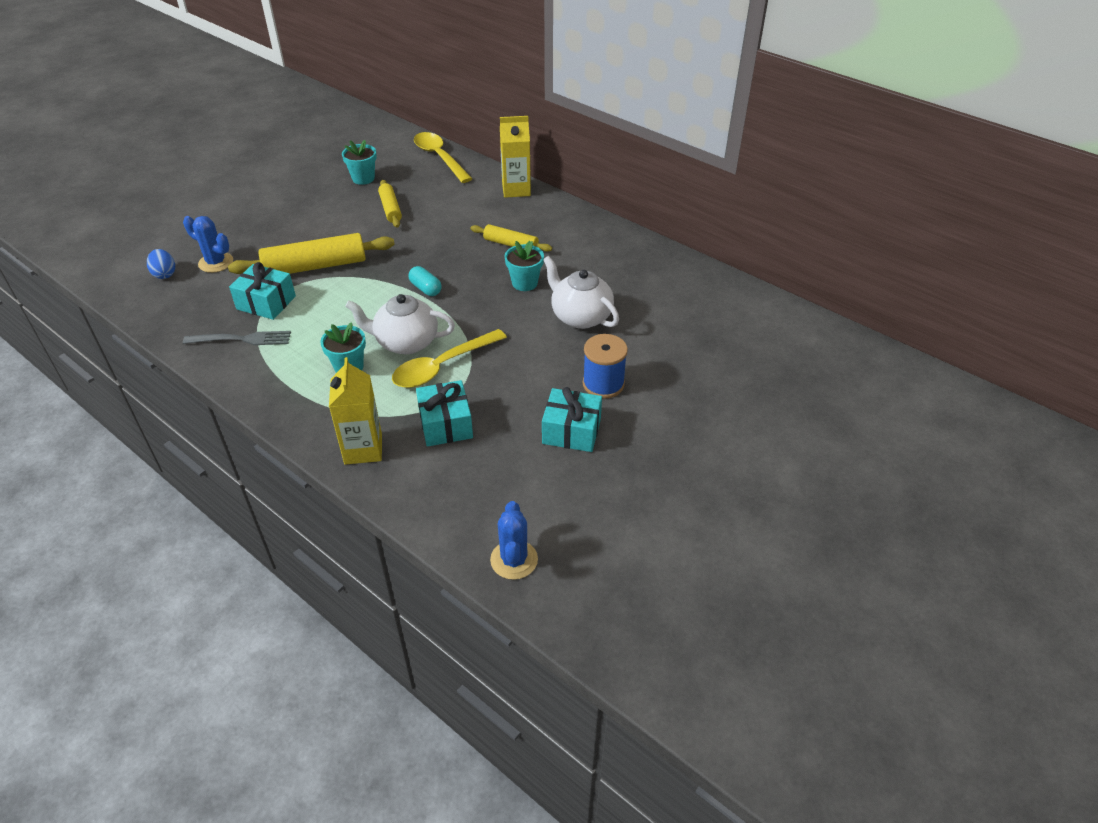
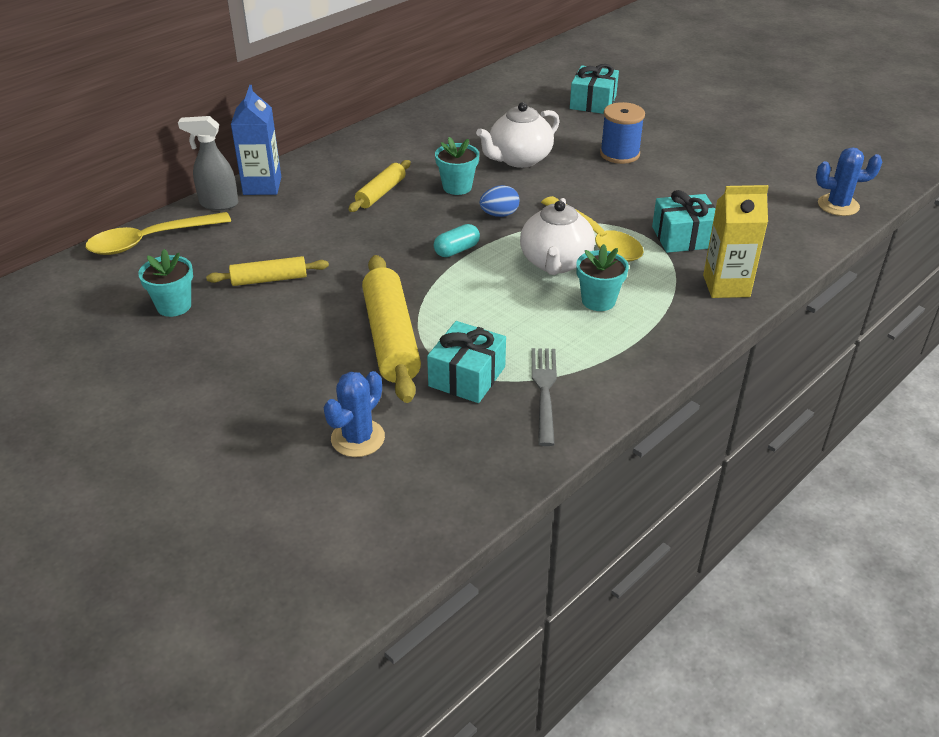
camera: 85 degrees left, 5 degrees down
blue egg [147,249,175,279] -> blue egg moved to [479,185,520,217]
yellow carton [500,116,531,198] -> blue carton [231,85,281,195]
turquoise gift [542,387,602,452] -> turquoise gift moved to [570,64,619,114]
none -> grey spray bottle [178,116,238,210]

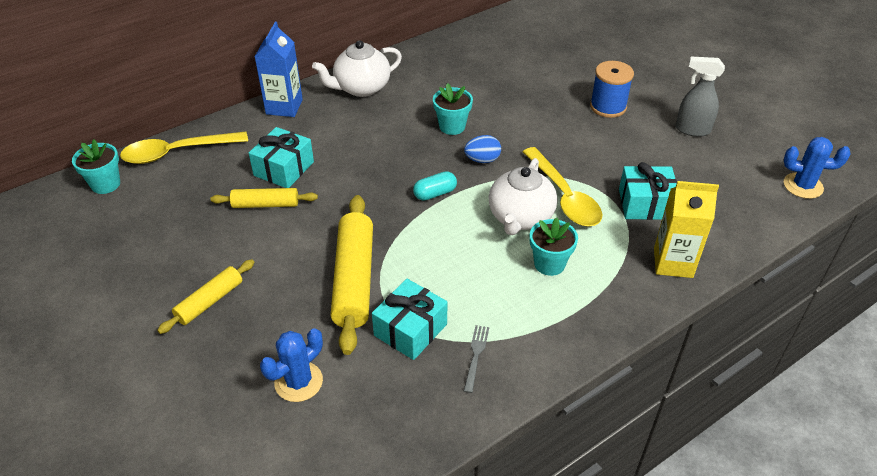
camera: 10 degrees right, 5 degrees up
turquoise flower pot [138,249,193,317] -> turquoise flower pot moved to [72,139,120,194]
grey spray bottle [178,116,238,210] -> grey spray bottle moved to [676,56,725,137]
yellow rolling pin [348,160,411,212] -> yellow rolling pin moved to [157,259,255,334]
white teapot [476,102,560,168] -> white teapot moved to [312,40,402,97]
grey fork [531,348,557,446] -> grey fork [464,325,489,393], size x0.63
turquoise gift [570,64,619,114] -> turquoise gift moved to [249,127,314,188]

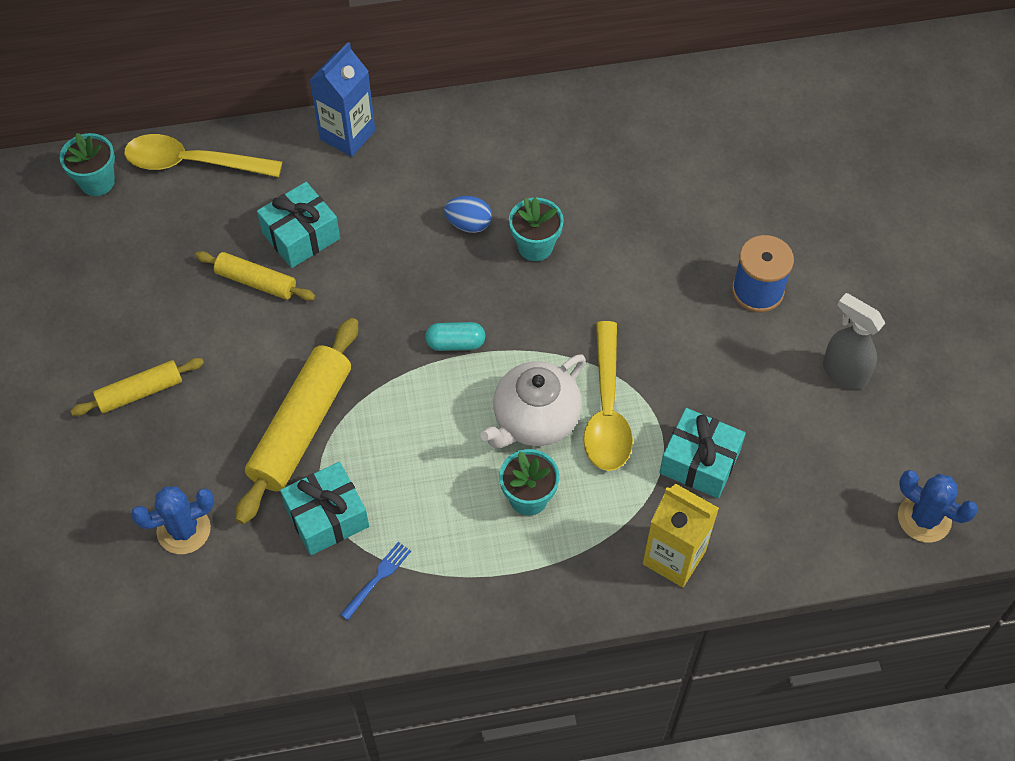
camera: 25 degrees right, 15 degrees up
white teapot [312,40,402,97] -> none
blue egg [464,135,501,163] -> blue egg moved to [444,196,492,233]
grey fork [464,325,489,393] -> blue fork [340,542,411,620]

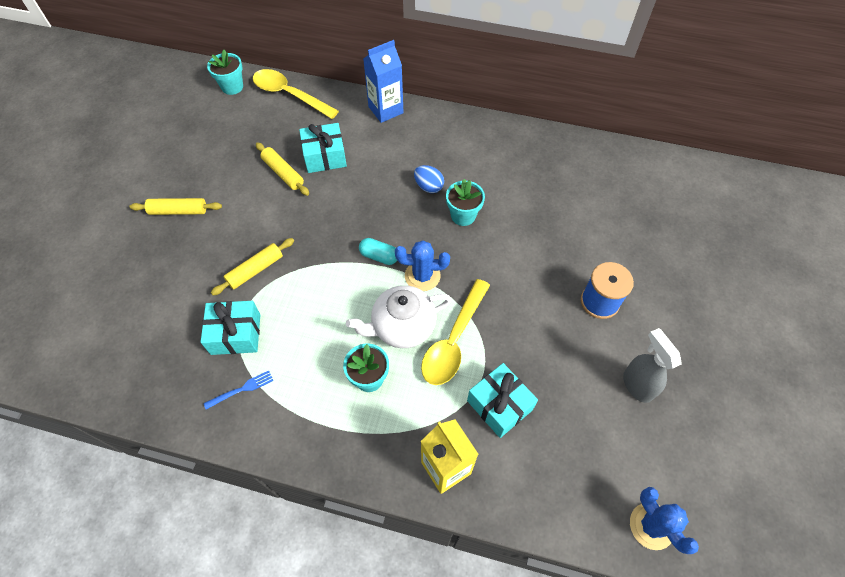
camera: 25 degrees right, 0 degrees up
blue cactus [131,486,215,554] -> blue cactus moved to [395,241,450,291]
yellow rolling pin [235,318,358,524] -> yellow rolling pin [211,238,294,296], size x0.57

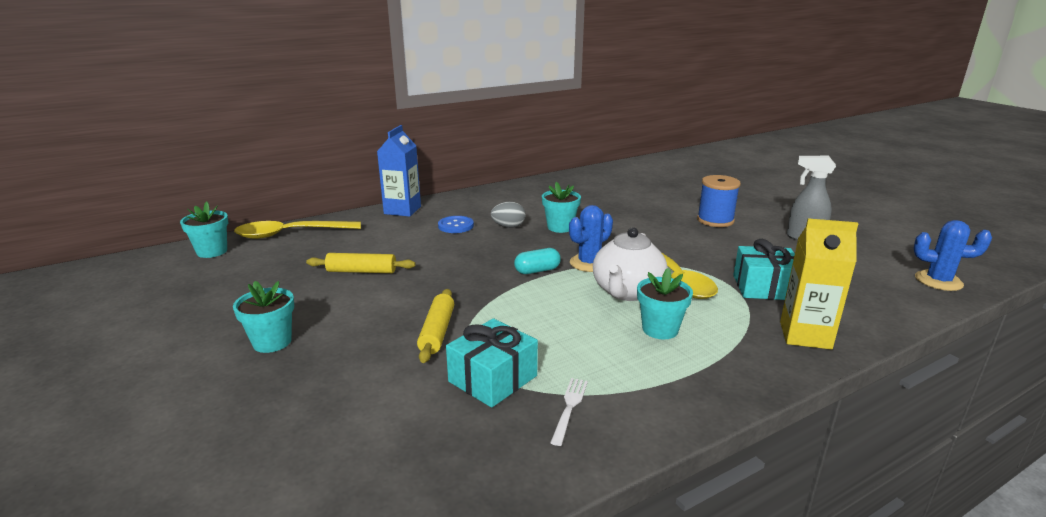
camera: 45 degrees left, 35 degrees down
yellow rolling pin [129,198,222,215] -> turquoise flower pot [233,281,294,353]
blue fork [204,371,273,410] -> white fork [550,378,588,446]
turquoise gift [299,123,347,173] -> none
blue egg [414,165,444,193] -> grey egg [491,202,526,228]
none -> blue button [438,216,474,233]

